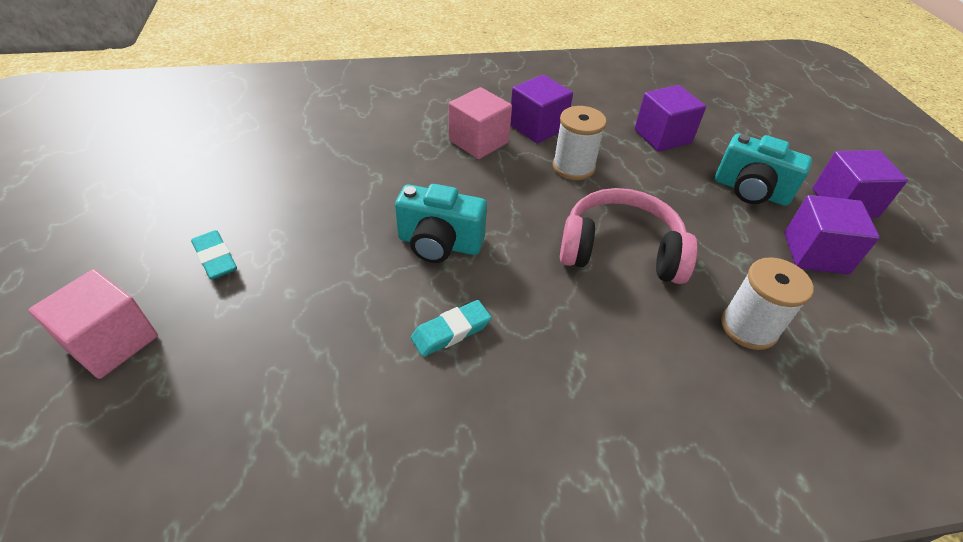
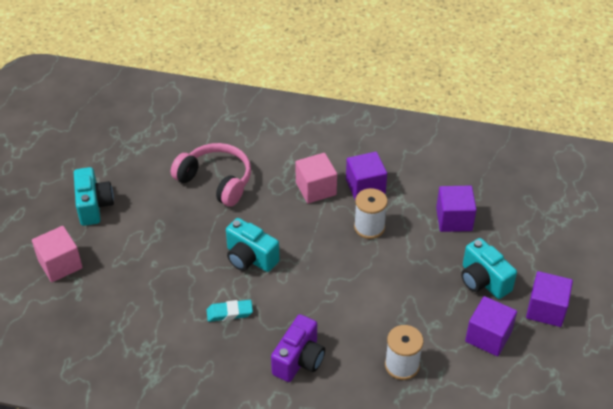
camera: 25 degrees right, 0 degrees up
turquoise eraser [191,230,237,280] -> none
pink headphones [560,188,698,284] -> pink headphones moved to [171,143,251,207]
none -> turquoise camera [74,167,114,226]
none -> purple camera [271,314,325,382]

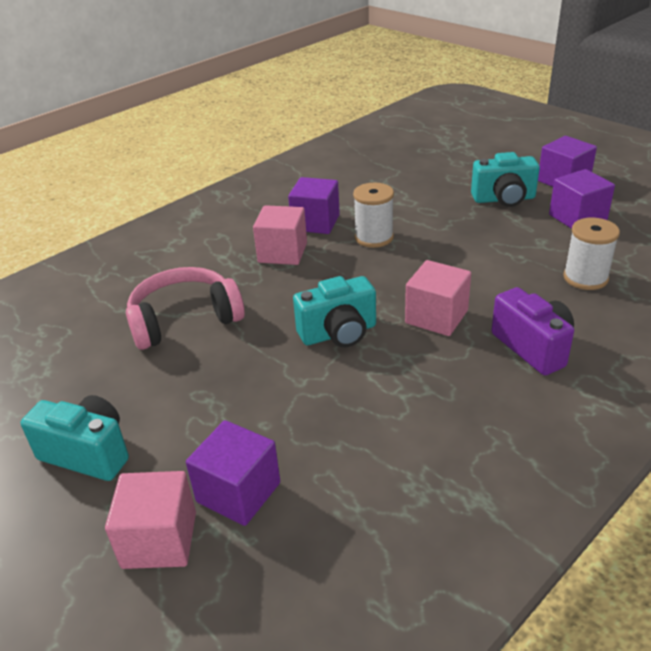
camera: 55 degrees left, 10 degrees down
turquoise eraser [207,300,253,322] -> none
purple cube [436,185,477,232] -> purple cube moved to [186,420,280,526]
none -> pink cube [405,260,471,336]

